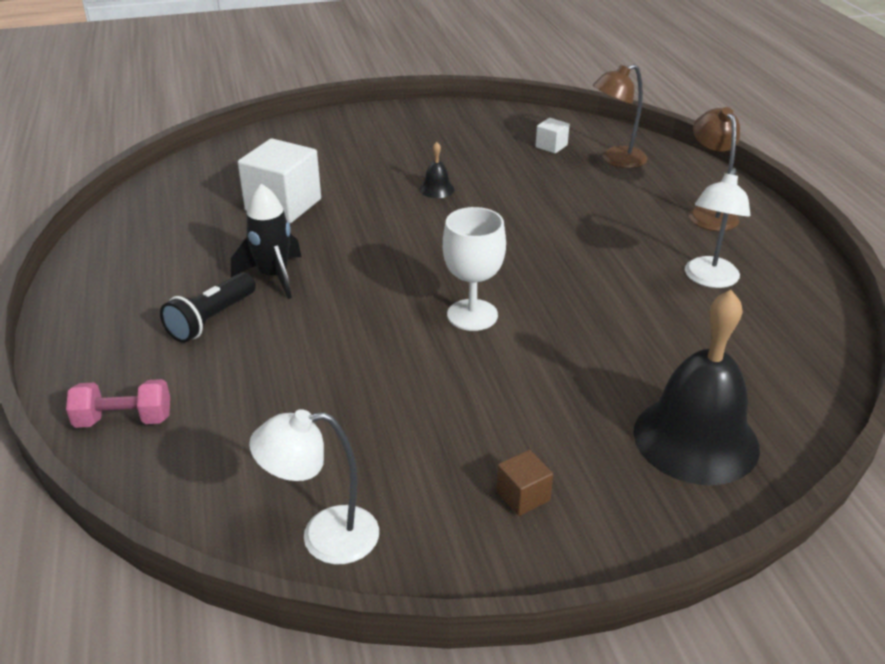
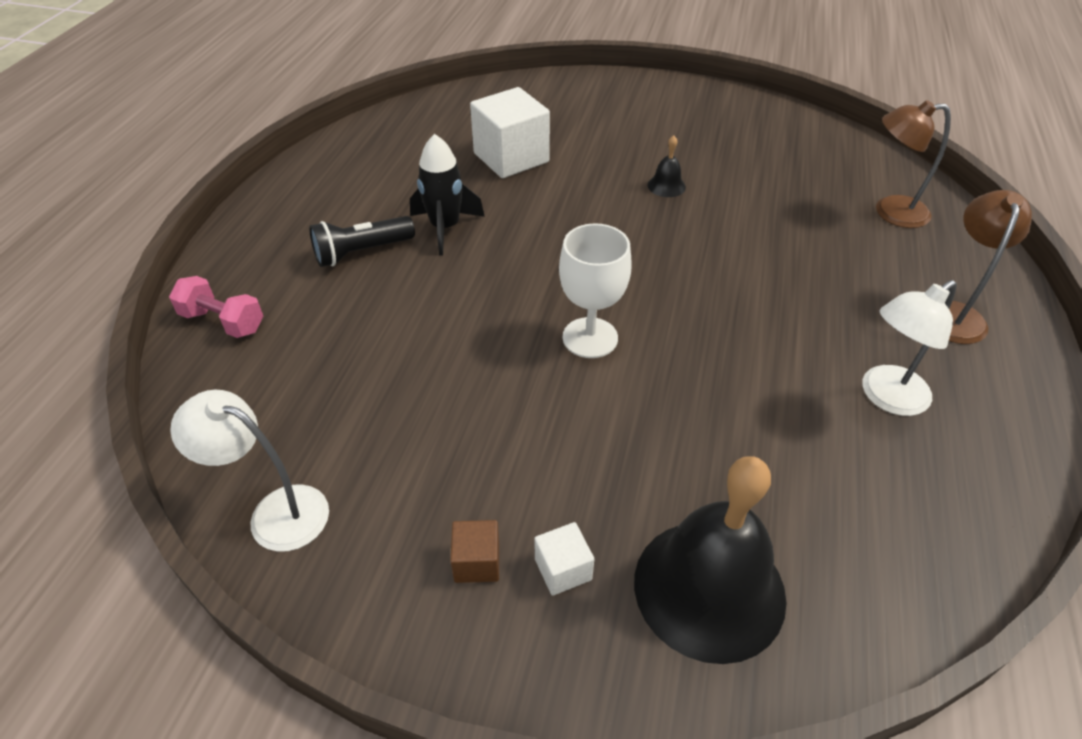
camera: 30 degrees right, 10 degrees up
white cube [535,118,570,153] -> white cube moved to [534,522,594,596]

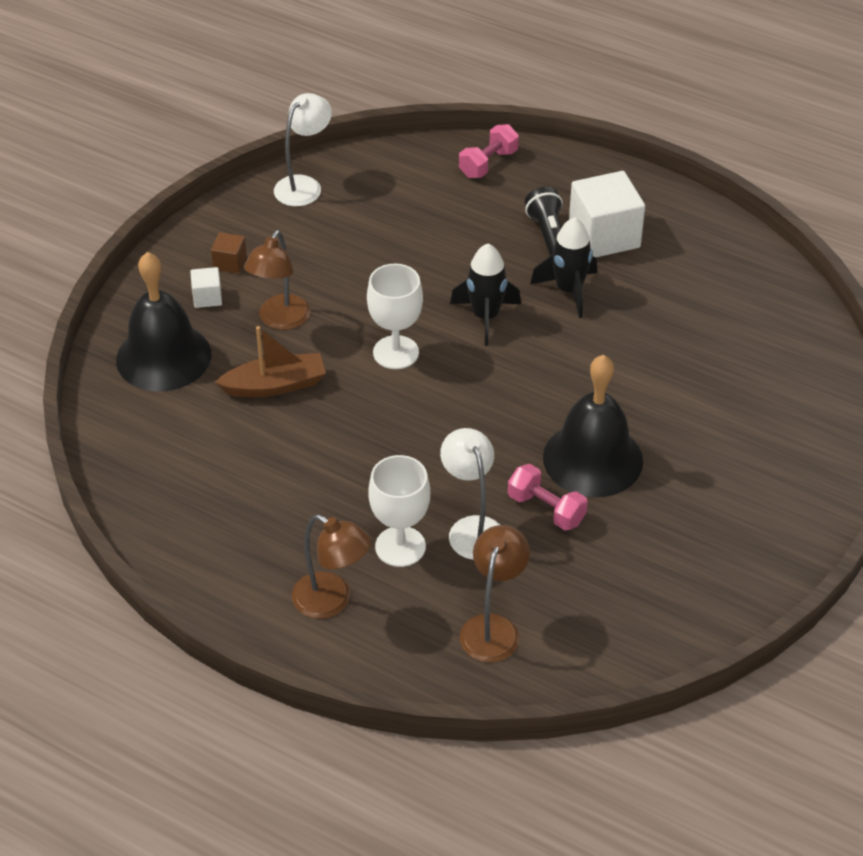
camera: 105 degrees right, 0 degrees up
white cube [470,87,550,178] -> white cube moved to [569,171,645,258]
black bell [647,135,686,197] -> black bell [543,355,643,497], size x2.43
white lamp [862,280,957,416] -> white lamp moved to [440,428,500,560]
none -> brown boat [215,326,326,397]
none -> brown lamp [244,230,310,330]
none -> white goblet [368,455,430,567]
none -> black rocket [450,244,521,346]
none -> pink dumbbell [508,464,588,531]

